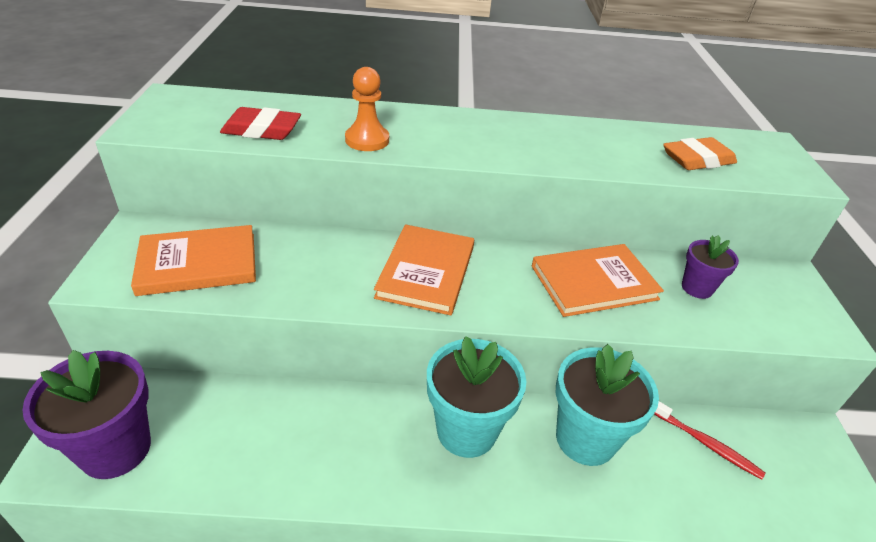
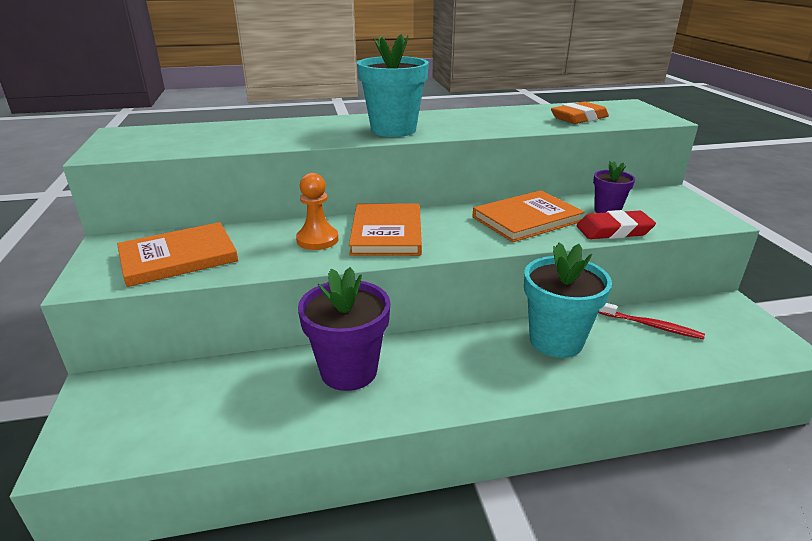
camera: 10 degrees left, 10 degrees down
purple flower pot [22,350,151,479] -> purple flower pot moved to [298,267,390,391]
red eraser [220,107,301,140] -> red eraser moved to [577,210,656,239]
orange pawn [345,67,389,151] -> orange pawn moved to [296,173,338,250]
turquoise flower pot [427,336,526,458] -> turquoise flower pot moved to [357,34,429,137]

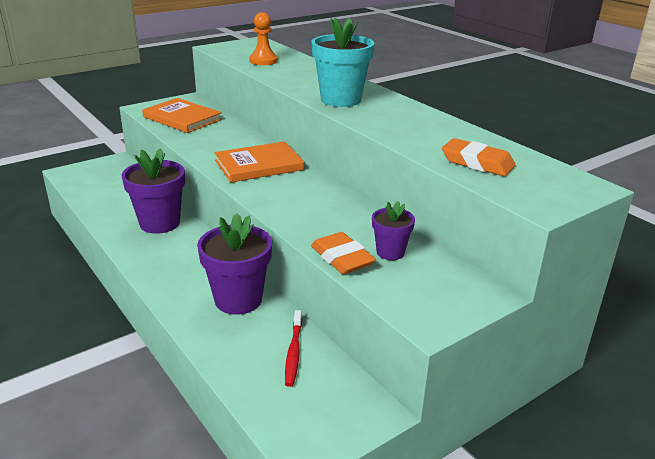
camera: 65 degrees right, 0 degrees up
orange pawn [296,173,338,250] -> orange pawn moved to [249,12,278,65]
orange book [473,190,584,242] -> none
turquoise flower pot [524,242,612,358] -> purple flower pot [197,213,272,315]
red eraser [577,210,656,239] -> orange eraser [311,232,376,274]

